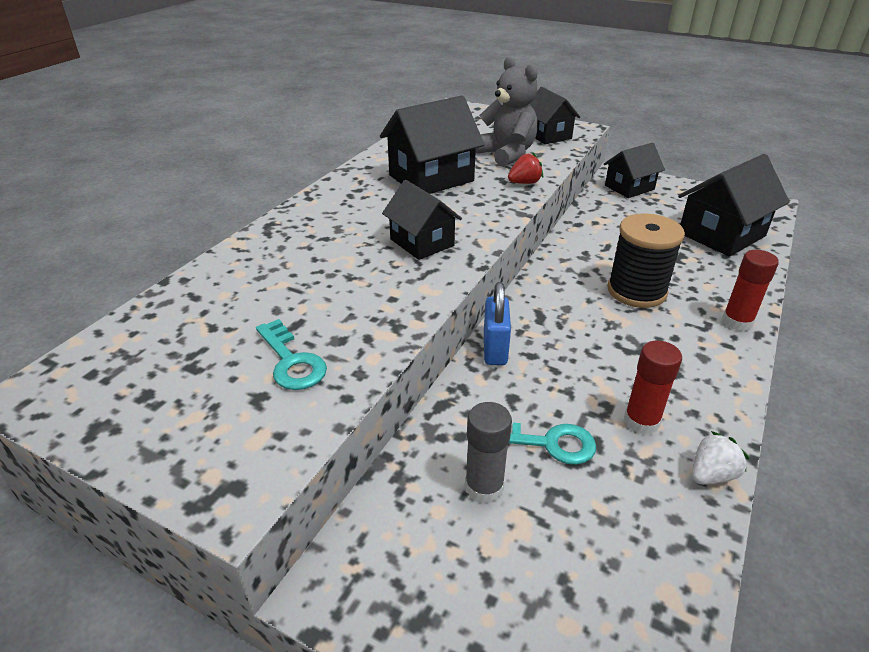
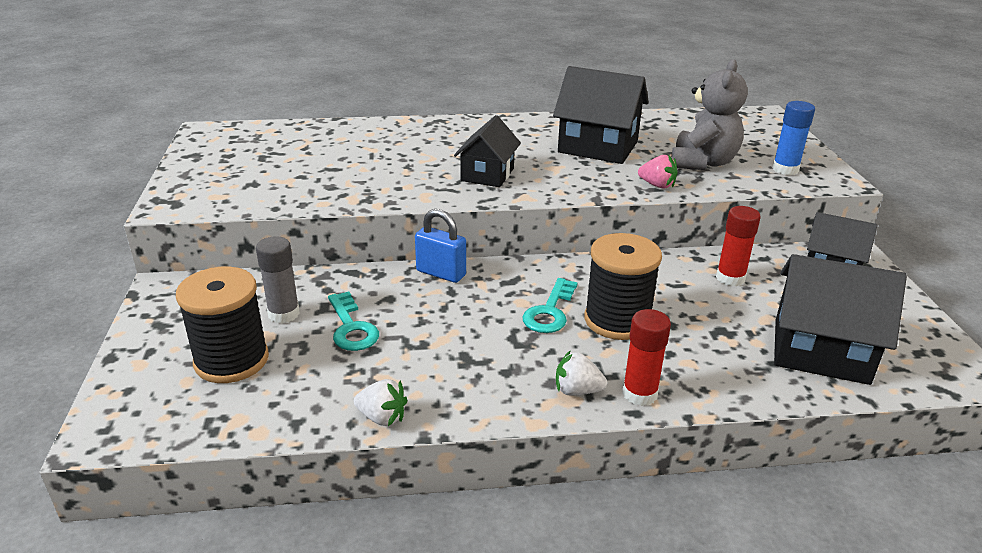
camera: 55 degrees right, 5 degrees down
turquoise key [256,319,327,390] -> turquoise key moved to [522,278,578,333]
blue padlock [484,282,511,365] -> blue padlock turned 60 degrees clockwise [415,209,466,283]
red strawberry [508,153,543,184] -> pink strawberry [638,155,678,189]
black house [529,87,580,144] -> blue glue stick [772,101,815,175]
red glue stick [624,341,682,435] -> red glue stick moved to [716,206,761,286]
none -> black spool [176,267,269,383]
none -> white strawberry [556,350,607,396]

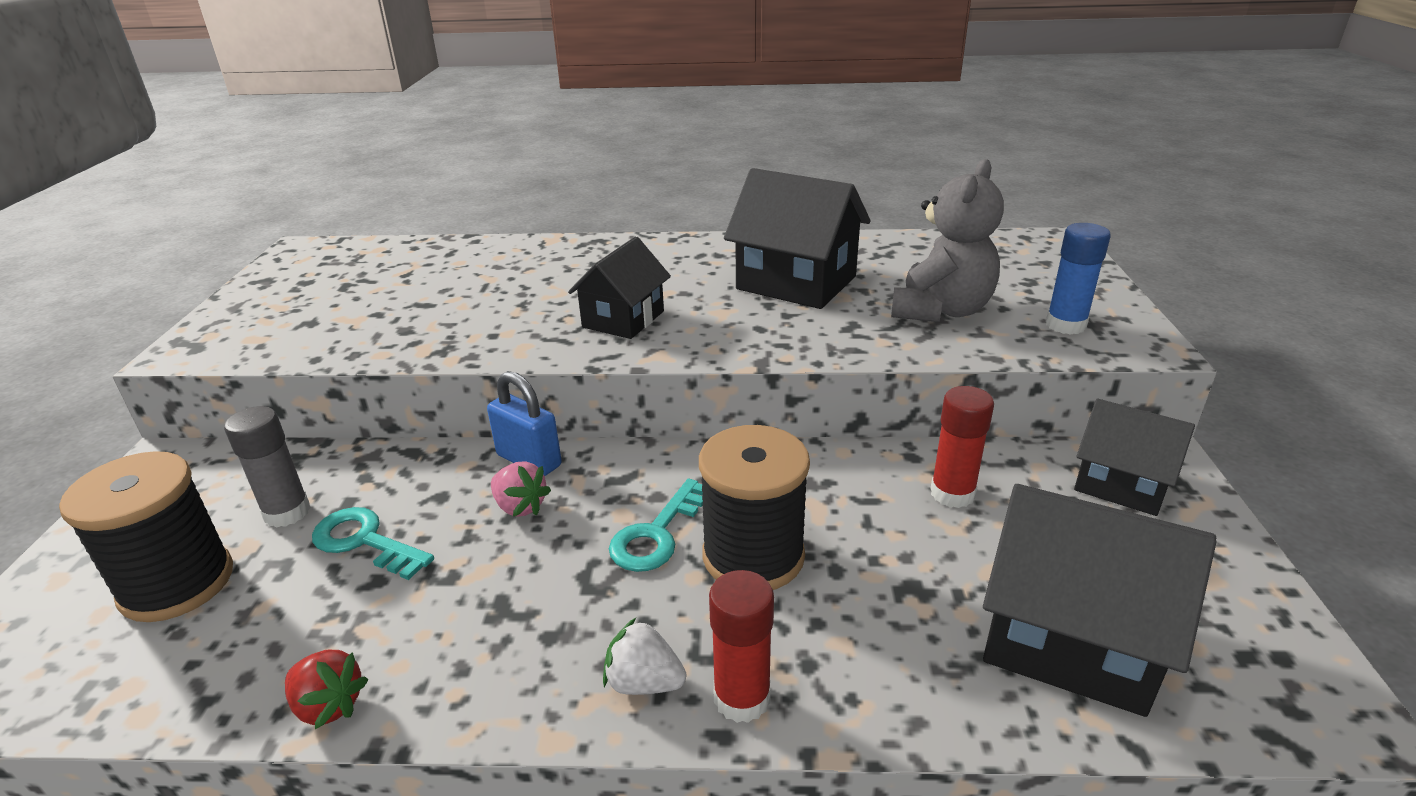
camera: 10 degrees right, 0 degrees up
turquoise key [328,292,379,351] -> turquoise key turned 135 degrees clockwise [312,507,434,580]
white strawberry [354,379,407,426] -> red strawberry [285,650,369,729]
pink strawberry [638,155,678,189] -> pink strawberry moved to [491,461,551,517]

